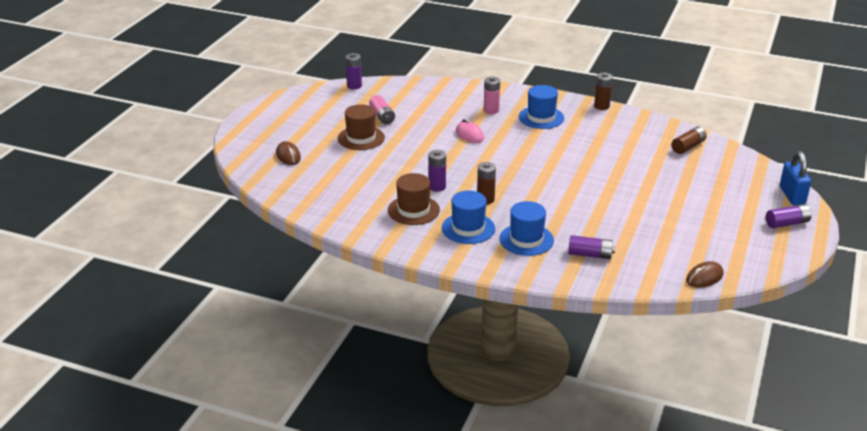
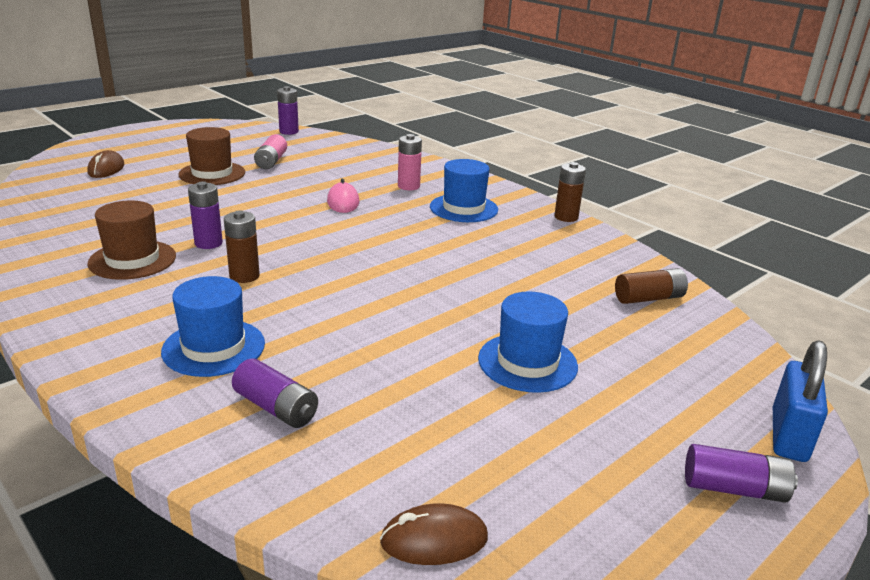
camera: 25 degrees right, 5 degrees down
blue hat [442,190,495,244] -> blue hat moved to [478,292,578,393]

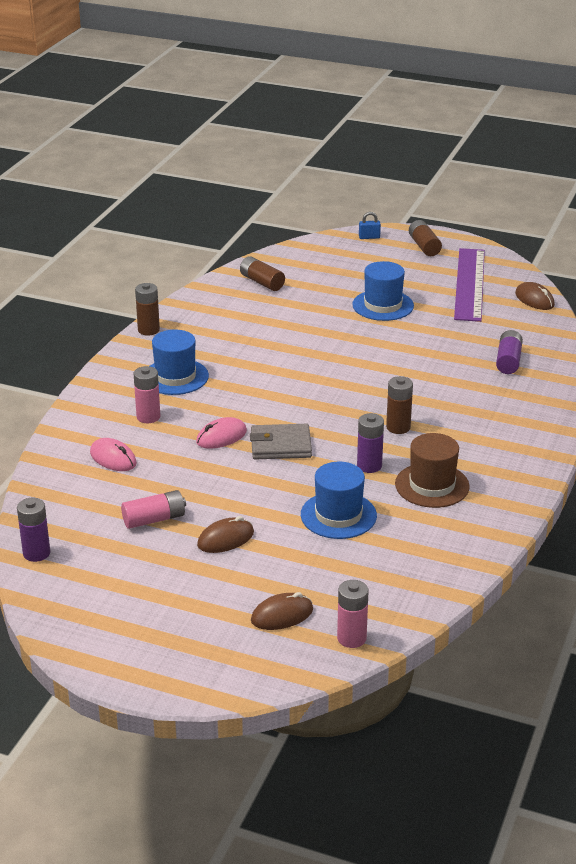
camera: 115 degrees left, 5 degrees up
blue hat [161,276,265,377] -> blue hat moved to [301,462,377,539]
brown hat [179,127,245,185] -> brown mouse [197,516,254,553]
purple battery [685,444,798,502] -> brown battery [409,220,442,256]
blue padlock [773,340,828,462] -> blue padlock [359,212,381,239], size x0.51
none -> pink mouse [90,438,137,471]
none -> grey wallet [250,424,312,460]
none -> pink battery [337,580,369,648]
none -> purple ruler [454,248,485,322]

